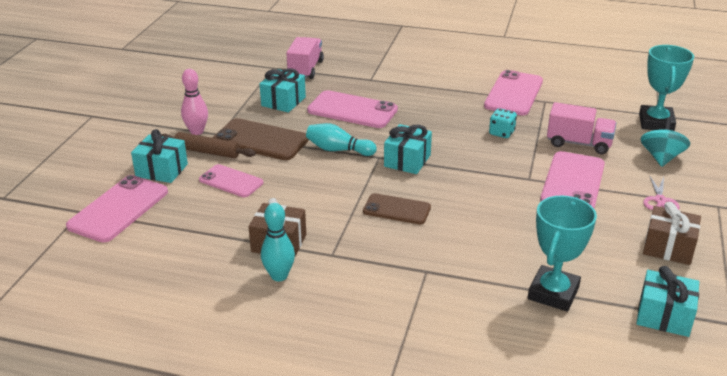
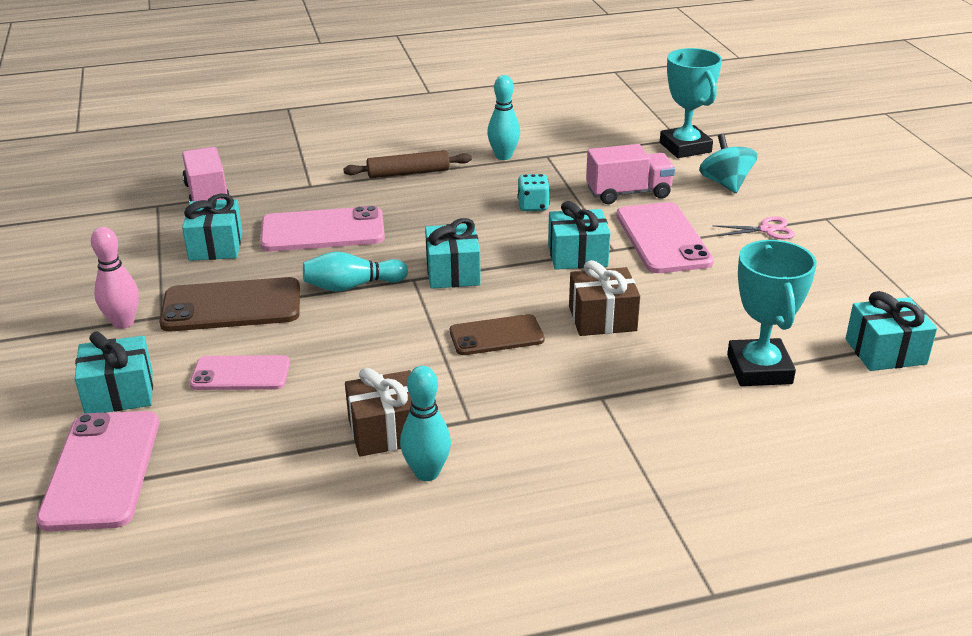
camera: 30 degrees left, 0 degrees up
brown rolling pin [161,132,256,158] -> brown rolling pin moved to [343,150,472,178]
pink phone [484,70,543,115] -> turquoise bowling pin [487,75,520,160]
pink scissors [643,175,680,210] -> pink scissors turned 75 degrees counterclockwise [713,216,795,239]
brown gift [643,202,701,265] -> brown gift moved to [569,260,640,336]
none -> turquoise gift [548,201,610,270]

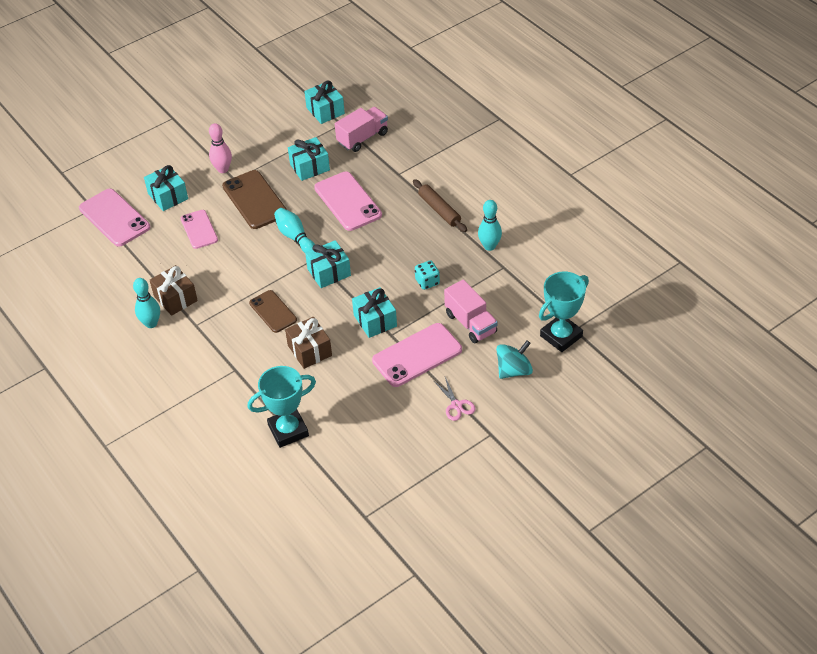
camera: 70 degrees right, 15 degrees up
pink phone [36,411,159,531] -> pink phone turned 75 degrees clockwise [79,189,150,247]
turquoise gift [845,291,937,371] -> turquoise gift moved to [304,80,345,124]

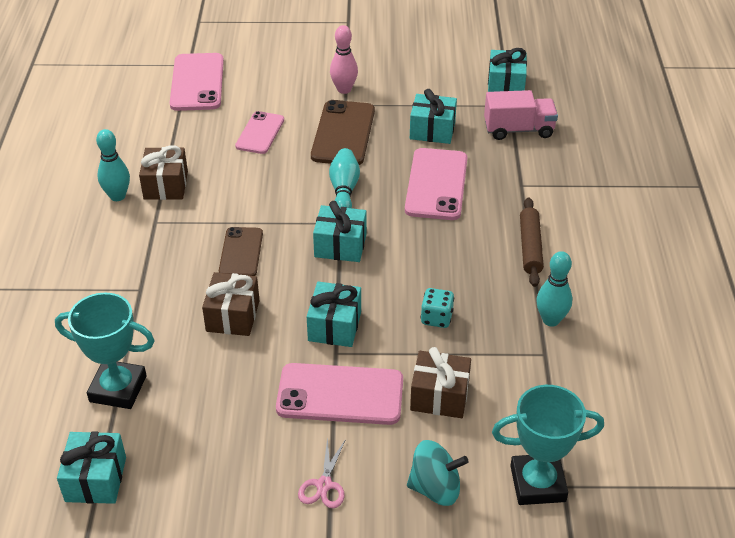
camera: 35 degrees right, 5 degrees down
turquoise gift [144,165,188,211] -> turquoise gift moved to [57,431,126,504]
pink truck [444,279,498,344] -> brown gift [410,347,471,418]

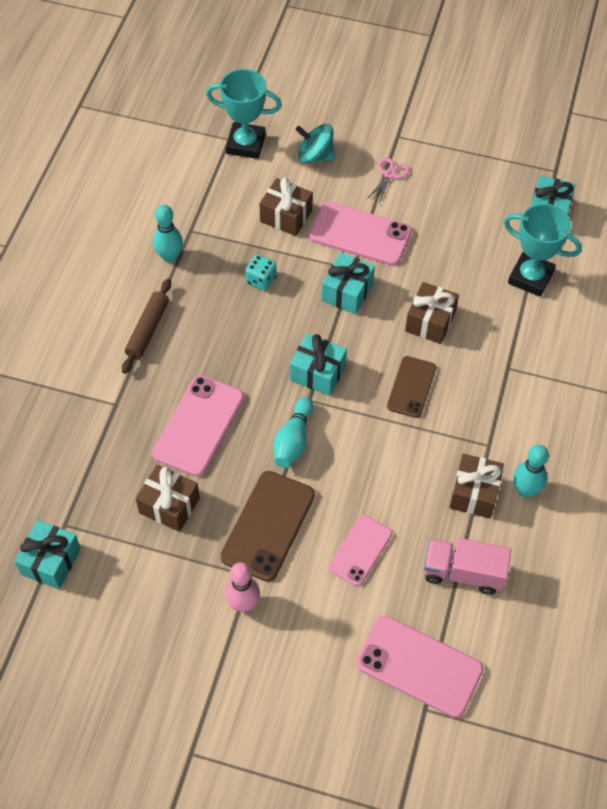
camera: 165 degrees left, 15 degrees up
pink phone [170,53,224,111] -> pink phone turned 75 degrees counterclockwise [356,616,483,718]
turquoise gift [410,89,457,144] -> brown gift [136,465,200,532]
pink truck [484,90,558,140] -> pink truck moved to [424,538,511,595]

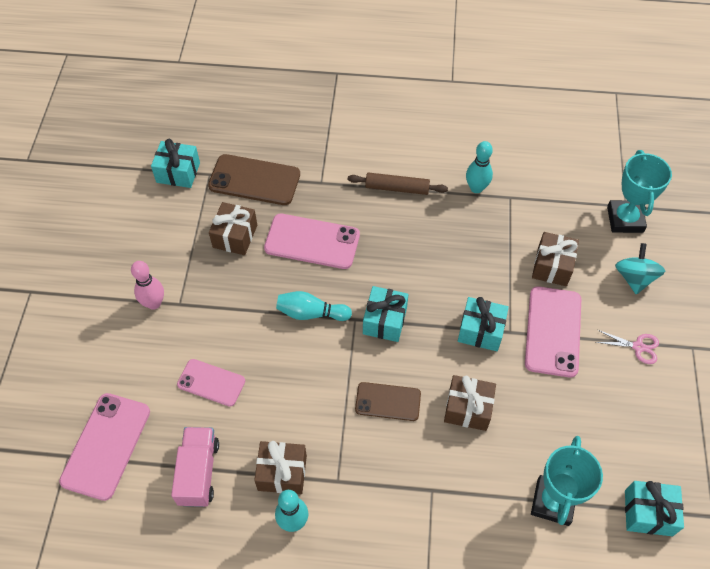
camera: 80 degrees right, 0 degrees up
brown phone [220,471,315,582] -> brown phone moved to [208,154,300,205]
turquoise dice [245,254,277,291] -> none

